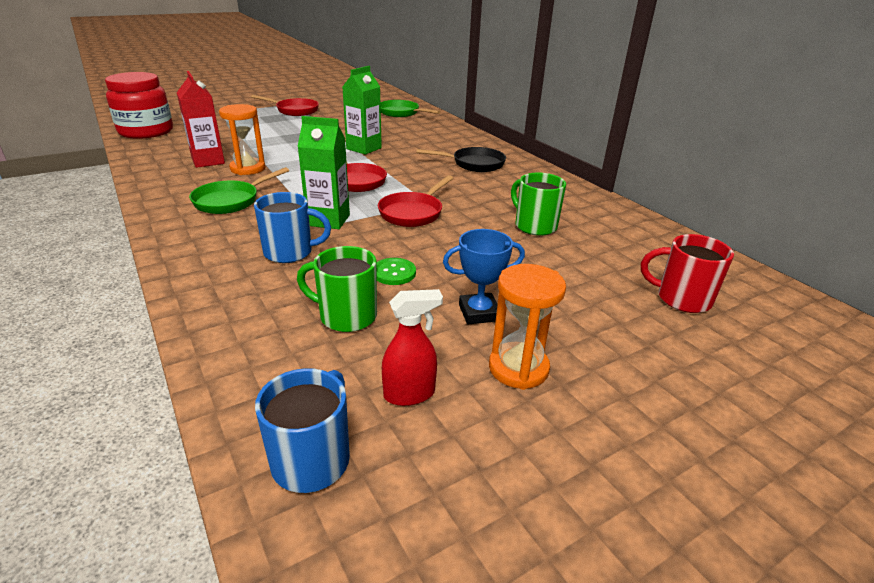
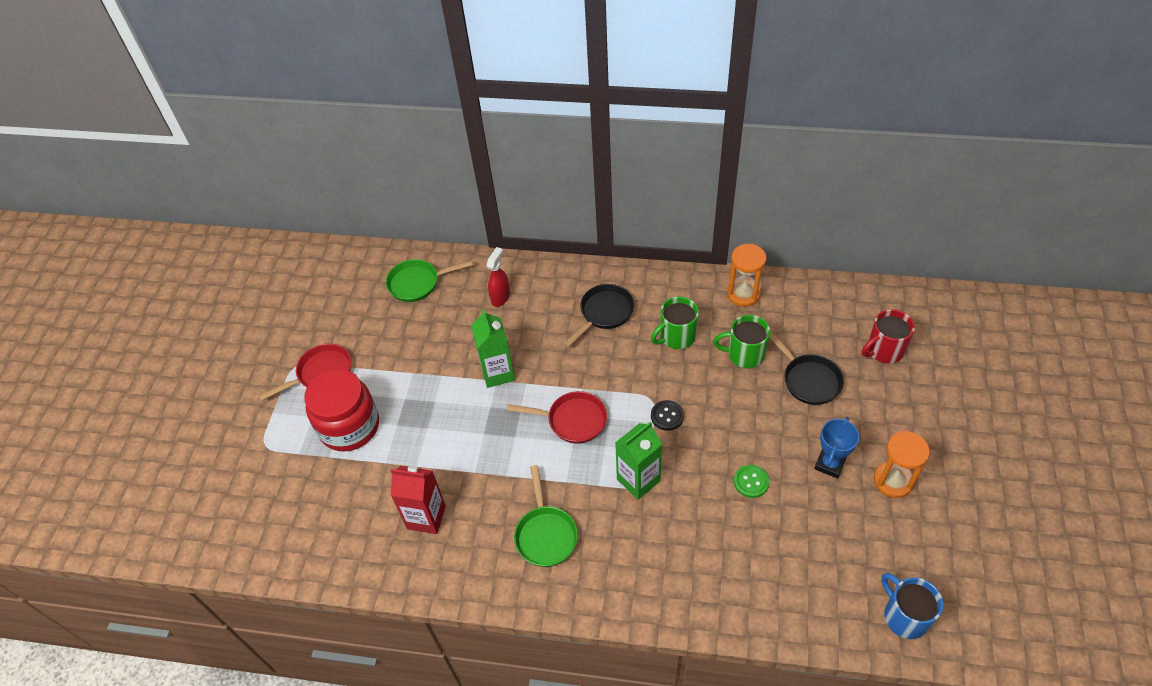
camera: 45 degrees left, 20 degrees up
red jar [105,72,173,139] -> red jar moved to [304,369,379,451]
orange hourglass [219,104,265,175] -> orange hourglass moved to [727,244,767,307]
blue mug [254,192,331,263] -> none
green mug [297,246,377,332] -> green mug moved to [651,296,699,349]
red pan [378,175,453,227] -> black button [651,400,684,431]
red spray bottle [382,289,443,406] -> red spray bottle moved to [486,247,510,307]
none -> black pan [769,331,844,405]

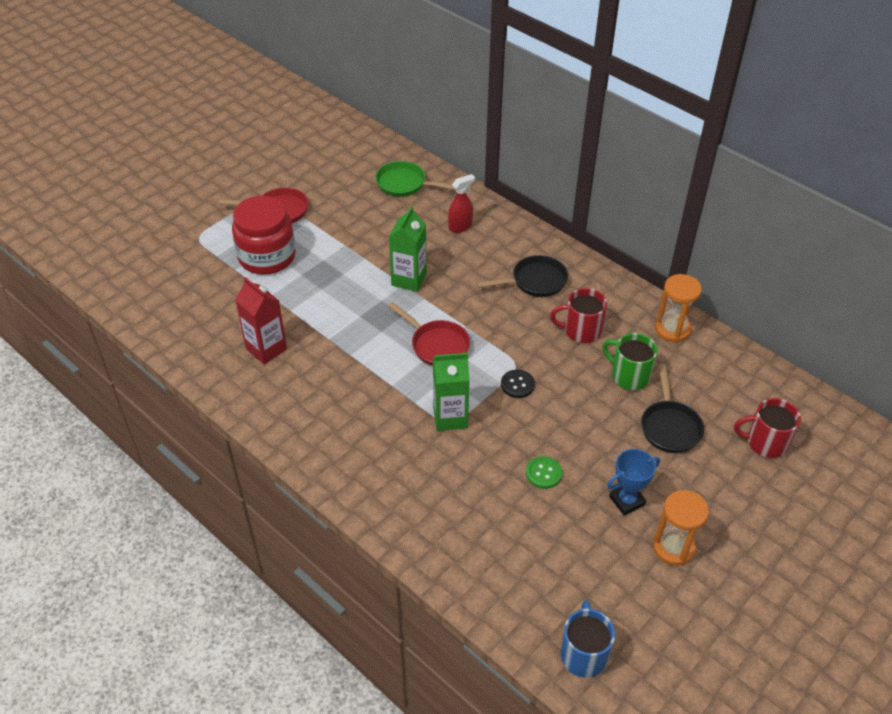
camera: 30 degrees right, 5 degrees down
green pan [514,465,578,567] -> none
green mug [651,296,699,349] -> red mug [550,288,607,343]

